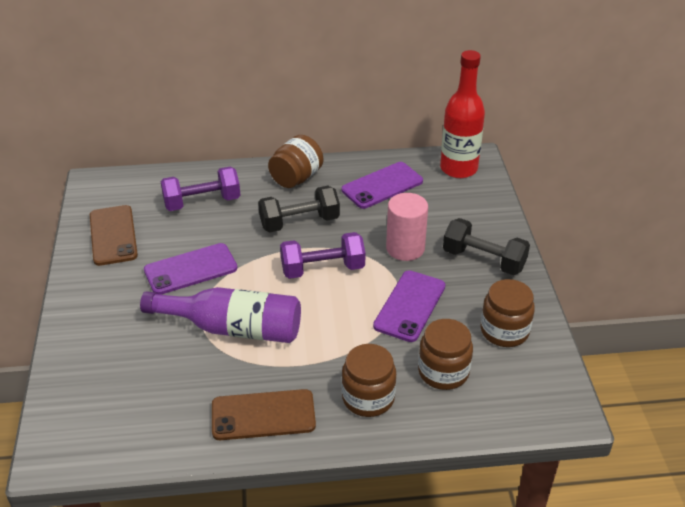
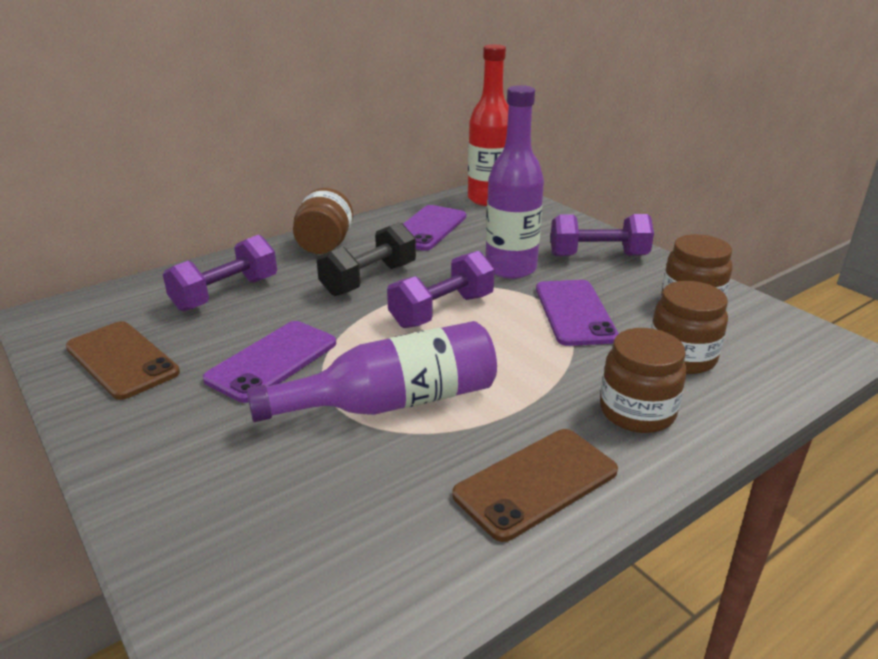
camera: 30 degrees left, 10 degrees down
pink cylinder [386,193,428,261] -> purple bottle [485,85,544,279]
black dumbbell [443,218,530,275] -> purple dumbbell [550,214,654,256]

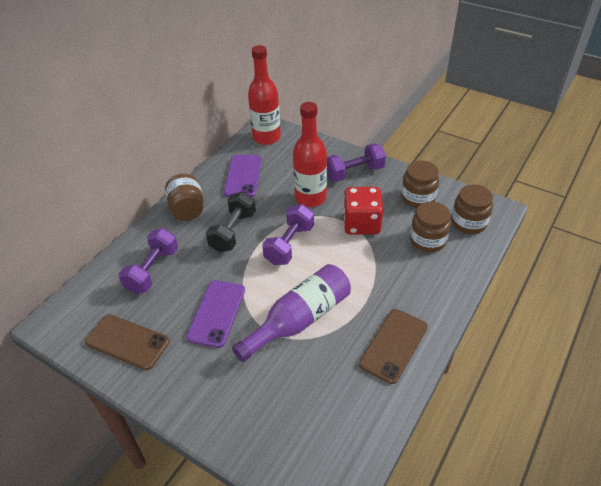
camera: 20 degrees left, 15 degrees up
purple bottle [485,85,544,279] -> red bottle [293,102,327,207]
purple phone [536,280,619,346] -> red dice [343,187,383,234]
brown jar [600,328,686,433] -> brown jar moved to [452,184,493,234]

